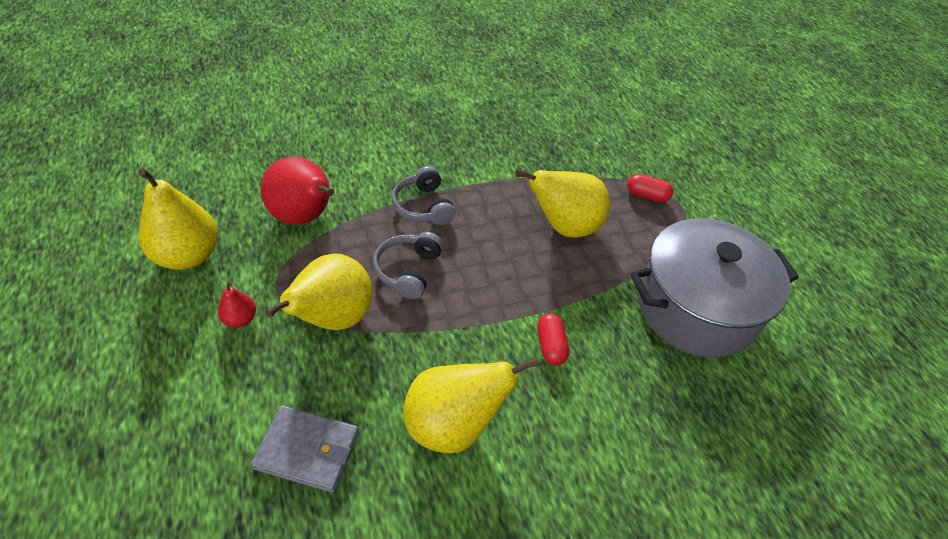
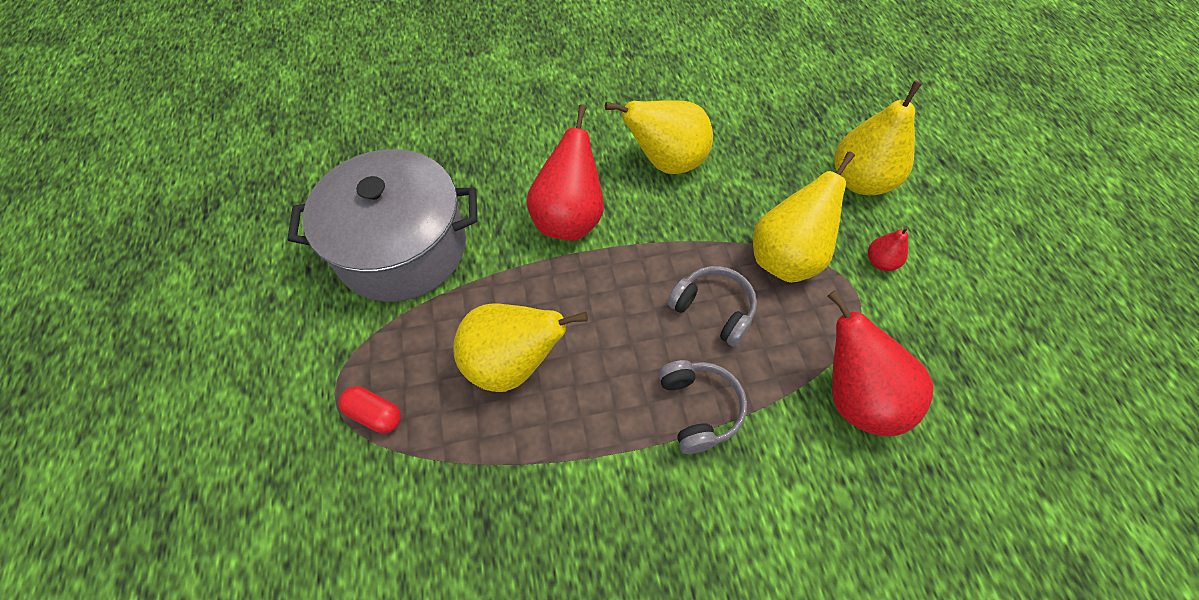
camera: 170 degrees left, 10 degrees up
yellow pear [138,168,218,270] -> yellow pear moved to [835,80,922,195]
grey wallet [251,405,359,493] -> none
grey headphones [373,232,443,299] -> grey headphones turned 75 degrees counterclockwise [667,266,757,347]
red capsule [537,313,569,365] -> red pear [526,104,604,241]

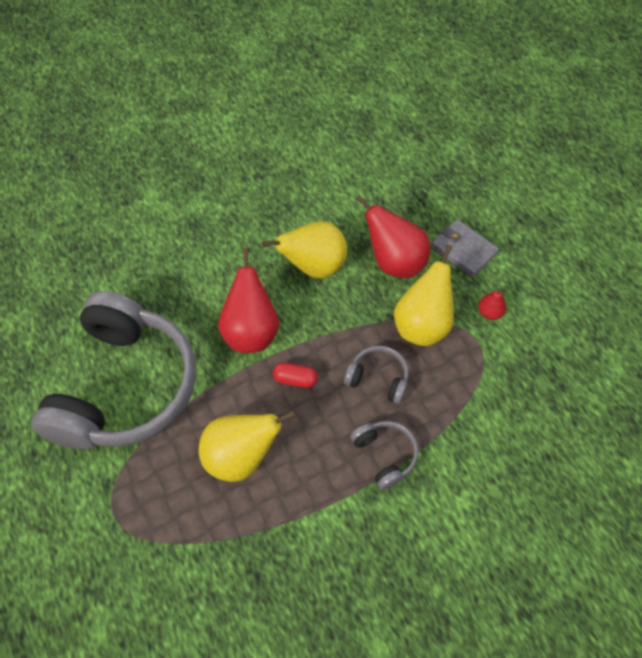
camera: 15 degrees left, 0 degrees up
grey pot [287,149,478,302] -> grey headphones [32,291,196,449]
red capsule [339,386,401,433] -> red capsule moved to [273,363,318,388]
red pear [827,290,933,436] -> red pear moved to [356,195,430,278]
yellow pear [835,80,922,195] -> grey wallet [431,219,499,278]

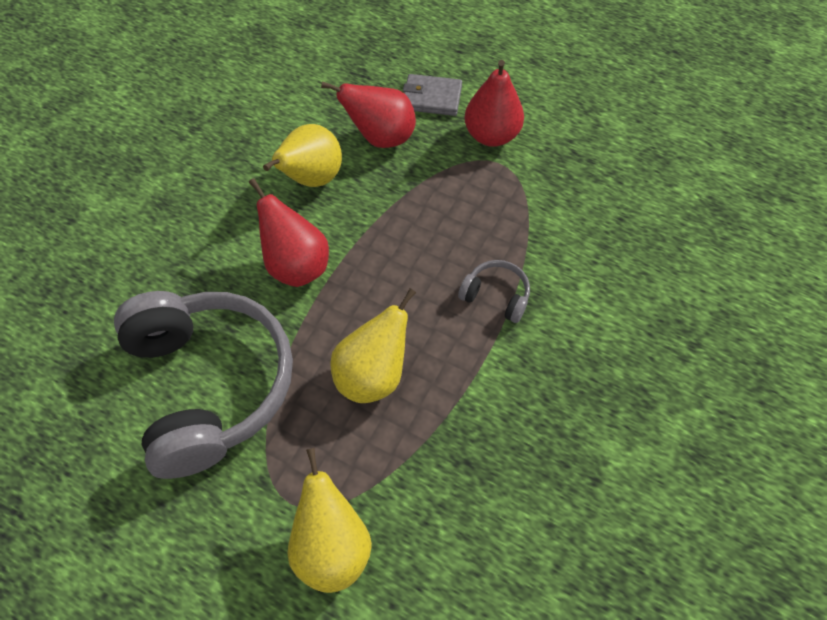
camera: 35 degrees left, 0 degrees up
red capsule [273,363,318,388] -> none
grey headphones [344,346,409,404] -> none
yellow pear [394,245,454,346] -> yellow pear moved to [287,448,372,593]
red pear [478,289,506,320] -> red pear [465,60,524,147], size x2.13

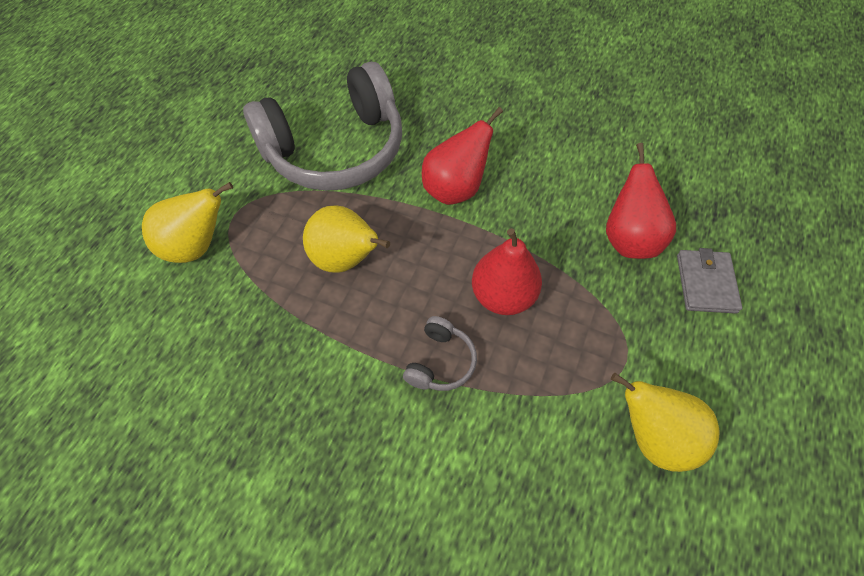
camera: 85 degrees right, 0 degrees up
yellow pear [263,124,342,187] -> yellow pear moved to [611,373,720,472]
red pear [465,60,524,147] -> red pear moved to [472,228,542,315]

